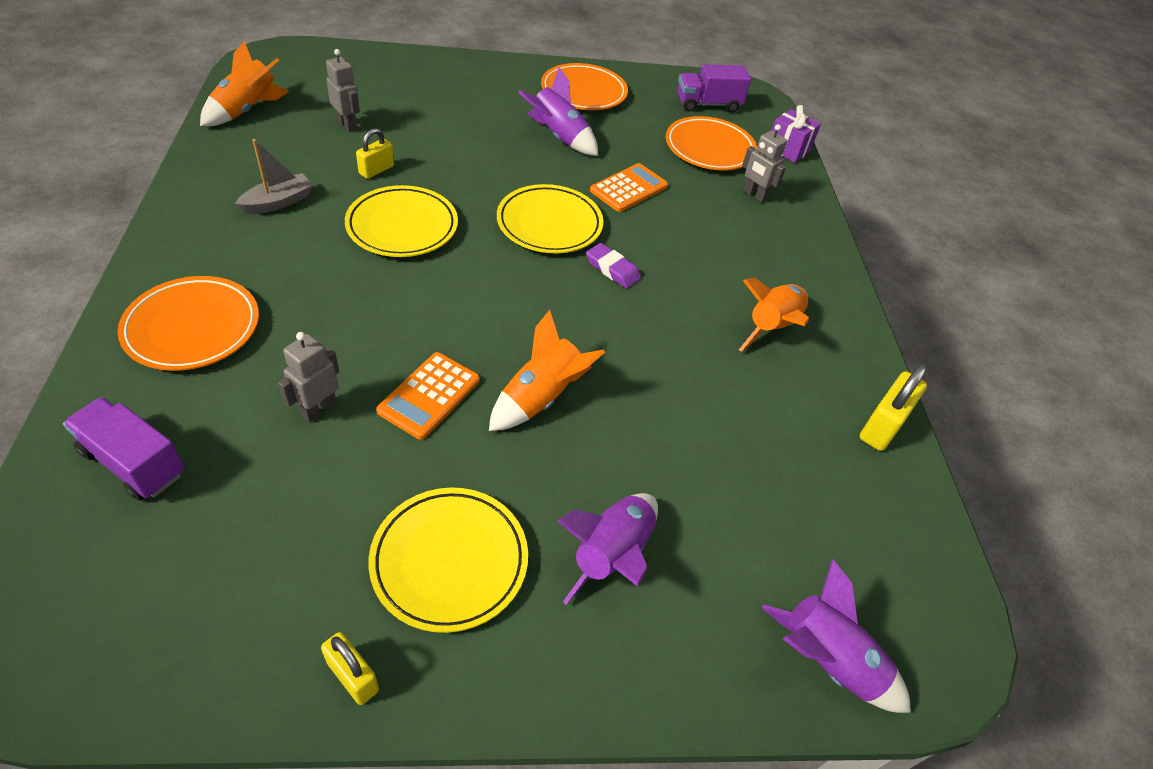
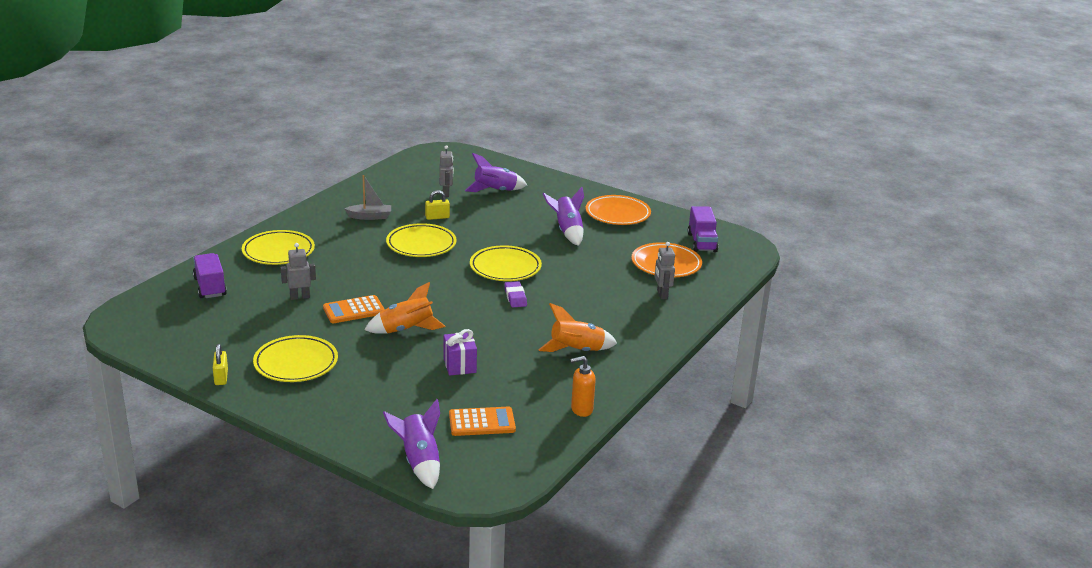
camera: 40 degrees right, 20 degrees down
orange plate [117,276,259,371] -> yellow plate [242,230,315,265]
orange rocket [200,41,289,126] -> none
purple rocket [557,493,658,605] -> purple rocket moved to [465,153,527,192]
orange calculator [590,163,668,212] -> orange calculator moved to [449,407,516,436]
purple truck [677,64,751,113] -> purple truck turned 120 degrees counterclockwise [688,206,718,252]
purple gift [772,105,821,163] -> purple gift moved to [444,329,477,376]
yellow padlock [859,364,927,451] -> orange soap dispenser [570,356,596,417]

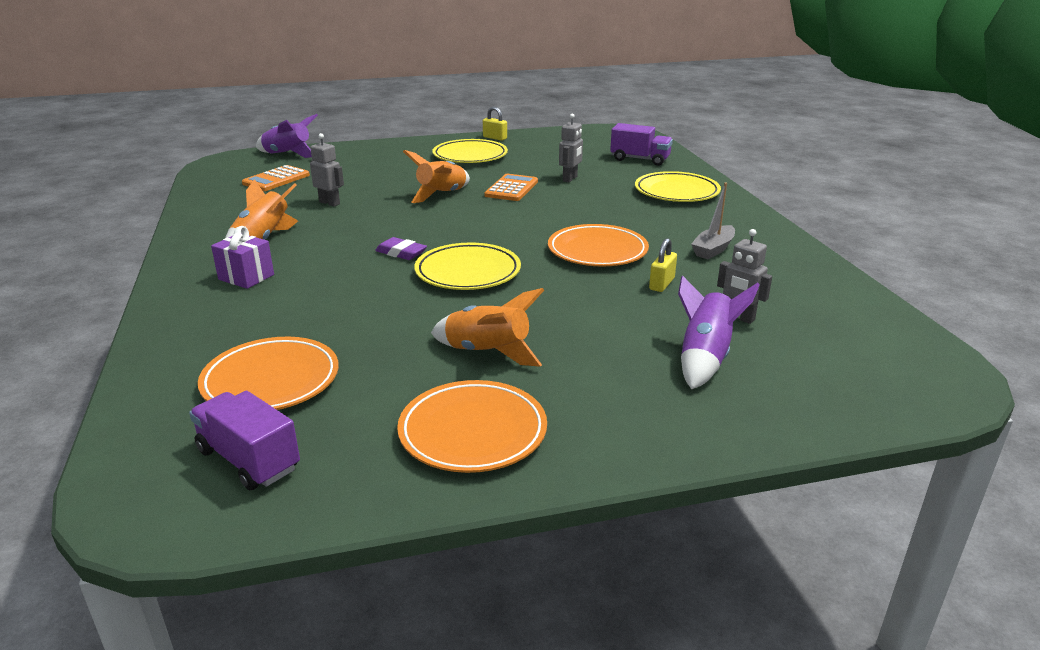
camera: 135 degrees right, 0 degrees up
yellow plate [386,223,456,257] -> orange plate [548,224,649,267]
purple gift [444,329,477,376] -> purple gift moved to [211,226,274,289]
purple rocket [543,187,584,246] -> orange rocket [431,288,544,367]
orange soap dispenser [570,356,596,417] -> none
grey robot [655,242,675,299] -> grey robot moved to [310,133,344,206]

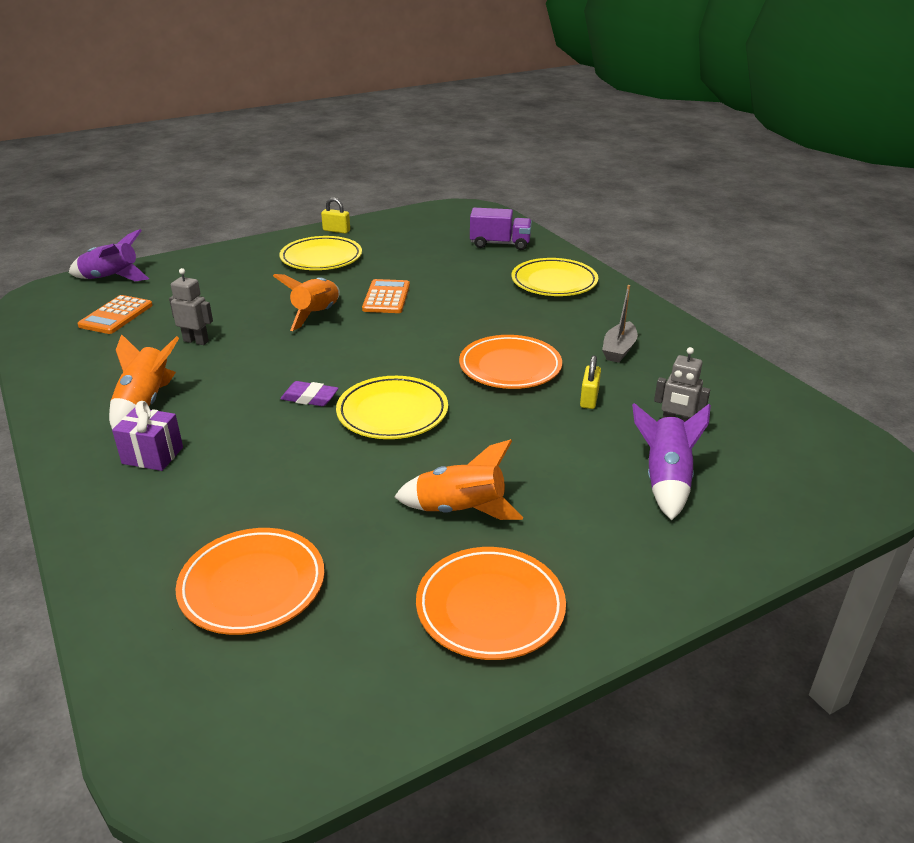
camera: 15 degrees left, 5 degrees up
purple truck [189,391,300,491] -> none
grey robot [559,114,583,182] -> none

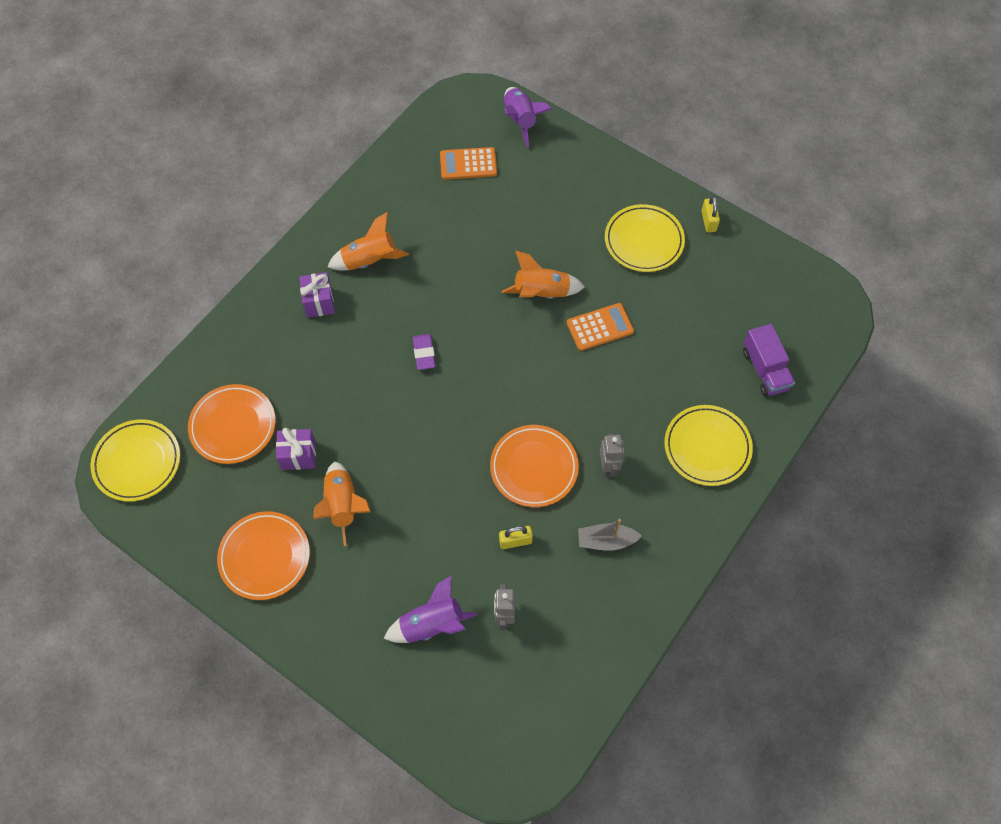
camera: 65 degrees right, 30 degrees up
grey robot [169,268,213,345] -> grey robot moved to [600,433,624,478]
yellow plate [336,376,448,439] -> yellow plate moved to [91,419,180,502]
none -> purple gift [276,428,316,470]

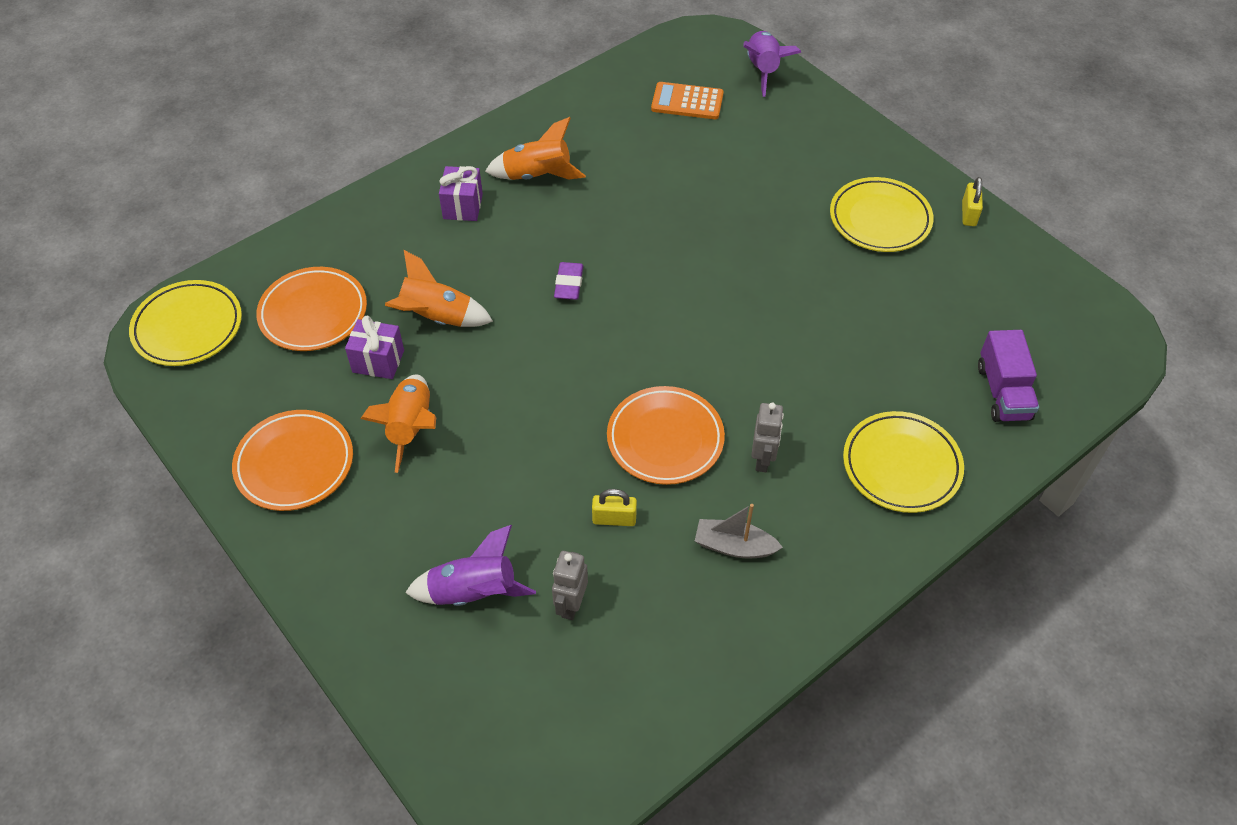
camera: 15 degrees right, 10 degrees down
orange rocket [502,251,585,299] -> orange rocket moved to [385,250,493,327]
orange calculator [567,303,634,351] -> none

